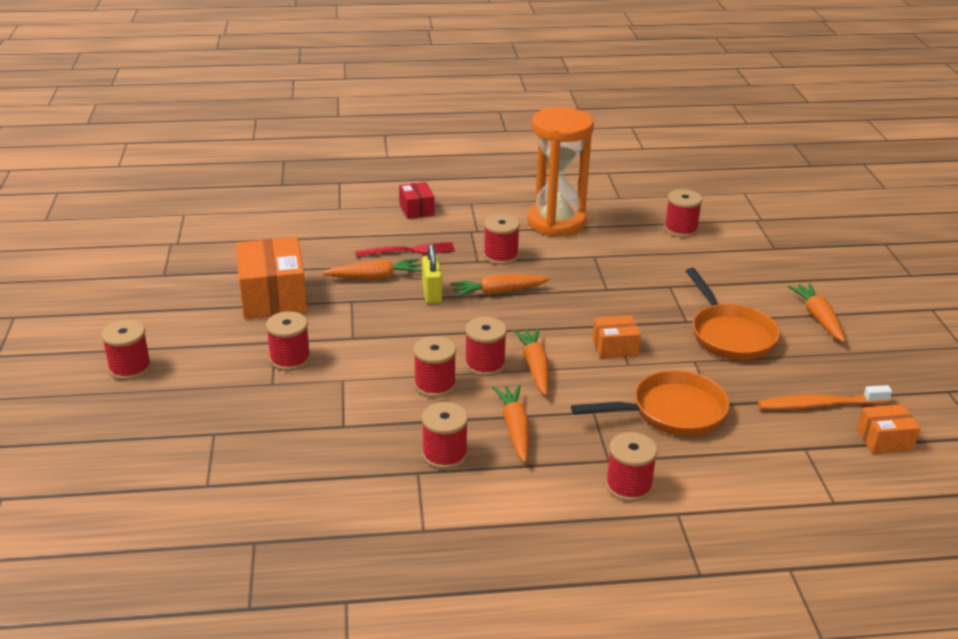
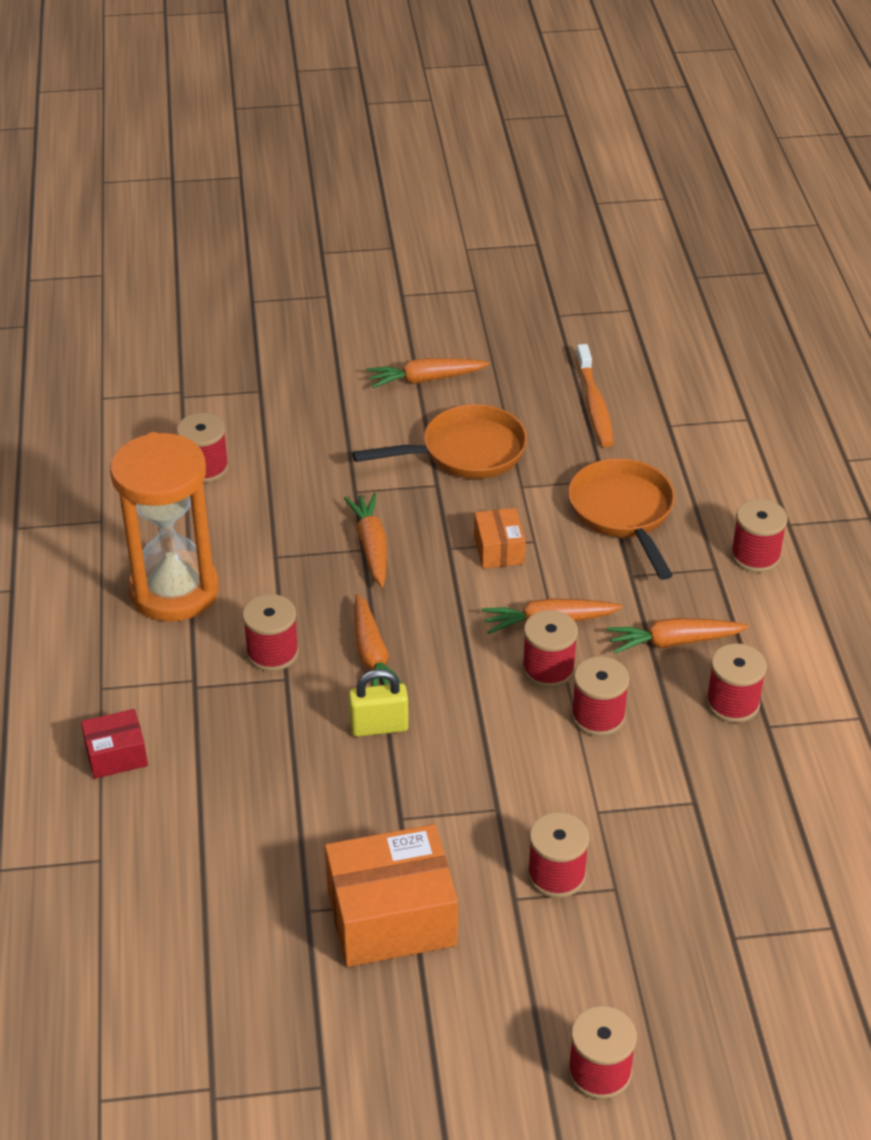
camera: 90 degrees left, 10 degrees up
orange carrot [322,259,422,279] -> orange carrot moved to [344,493,387,587]
red fork [355,242,455,257] -> none
orange box [857,404,920,454] -> none

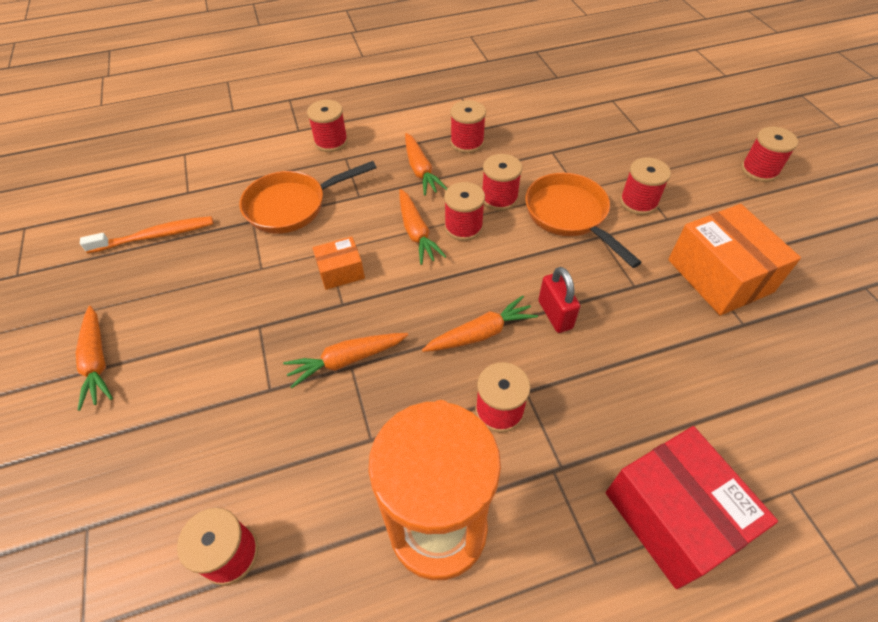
camera: 100 degrees left, 10 degrees up
red box [81,709,148,779] -> red box [606,426,778,589], size x1.91
yellow padlock [348,669,409,737] -> red padlock [538,267,580,333]
orange pan [352,404,527,479] -> orange pan moved to [525,173,642,268]

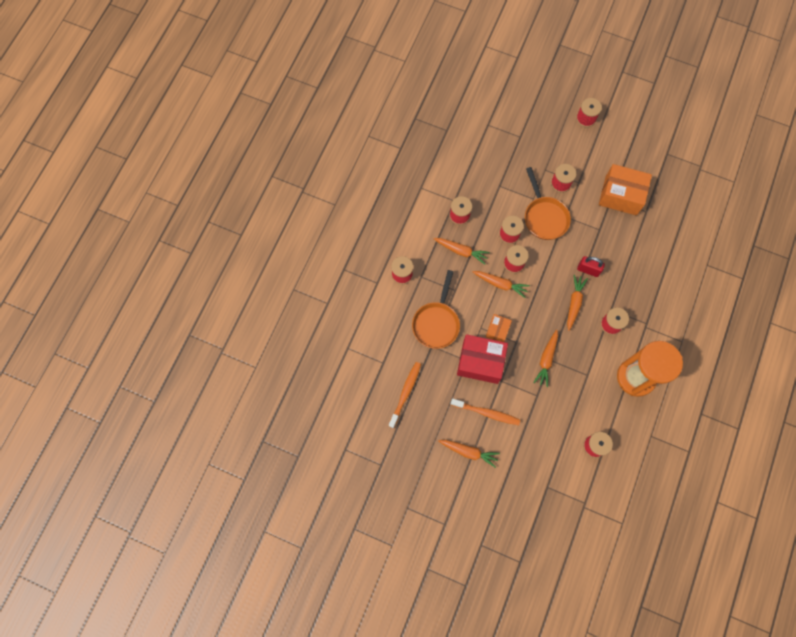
camera: 50 degrees left, 20 degrees up
orange pan [525,173,642,268] -> orange pan turned 120 degrees counterclockwise [525,167,571,240]
red box [606,426,778,589] -> red box moved to [457,334,508,384]
none -> orange toothbrush [451,399,520,425]

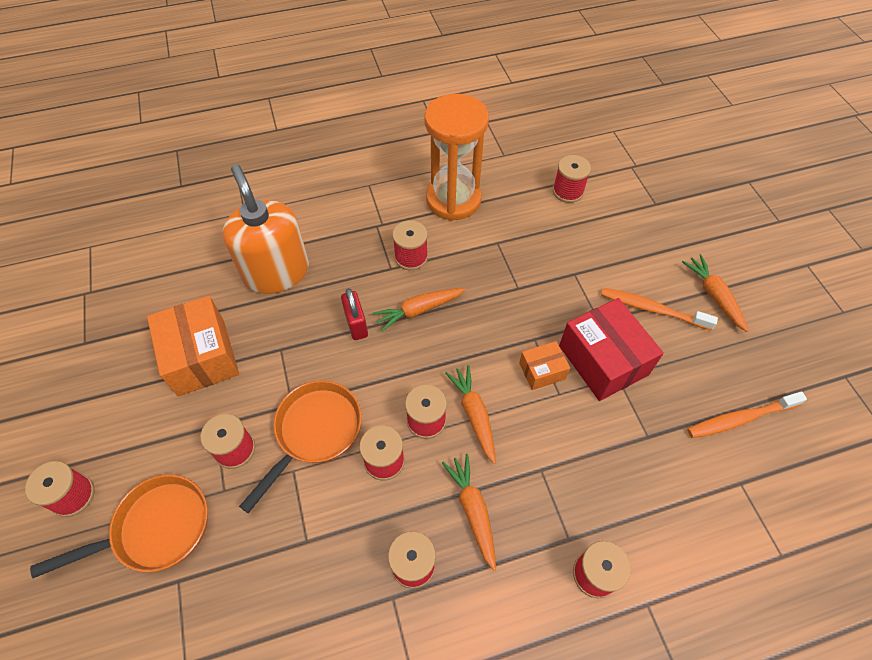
camera: 130 degrees left, 15 degrees down
orange pan [412,270,460,349] -> orange pan moved to [30,475,208,578]
orange toothbrush [451,399,520,425] -> orange toothbrush turned 45 degrees counterclockwise [601,288,718,330]
orange carrot [533,330,558,387] -> none
none -> orange soap dispenser [222,165,309,294]

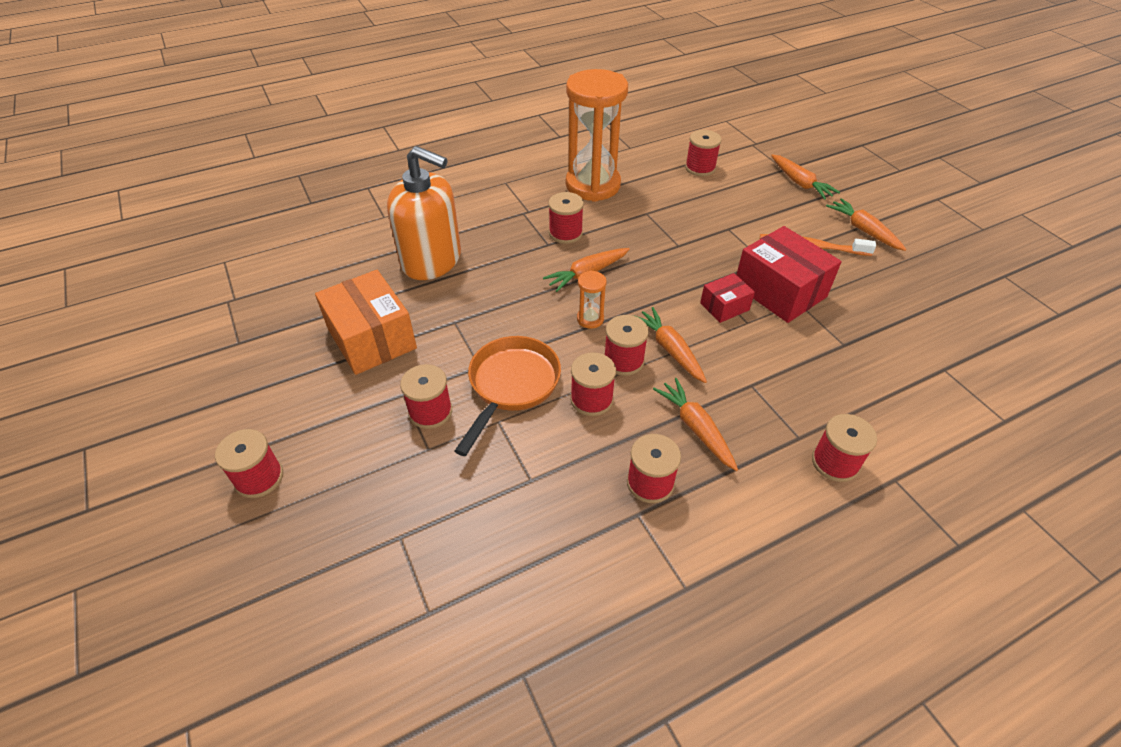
camera: 10 degrees left, 10 degrees down
orange pan [30,475,208,578] -> none
orange soap dispenser [222,165,309,294] -> orange soap dispenser turned 150 degrees clockwise [387,146,461,280]
red padlock [341,288,368,340] -> none
orange box [519,341,570,390] -> red box [700,273,755,323]
orange toothbrush [687,391,807,438] -> none
none -> orange hourglass [577,270,607,329]
none -> orange carrot [771,154,840,200]

